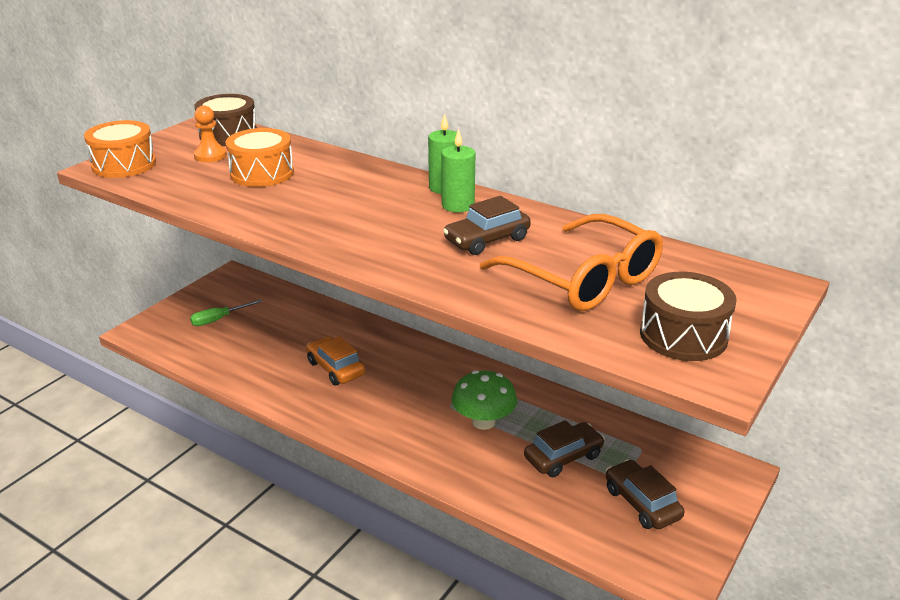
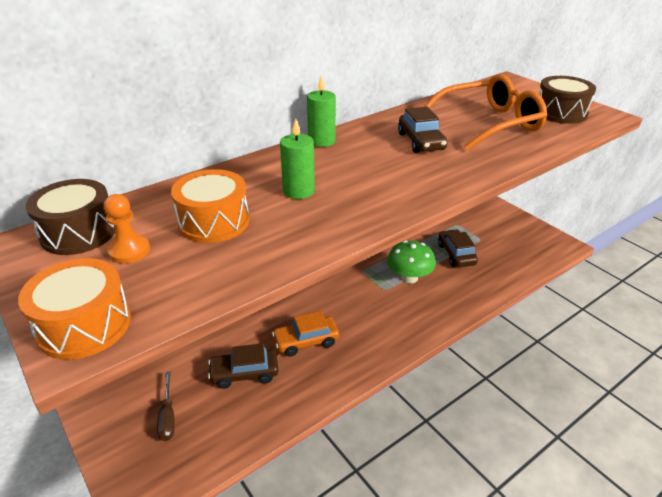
camera: 70 degrees left, 5 degrees up
green screwdriver [190,299,262,326] -> brown screwdriver [157,371,175,441]
green candle [441,129,475,212] -> green candle moved to [280,119,315,199]
brown car [606,459,685,529] -> brown car moved to [208,343,279,389]

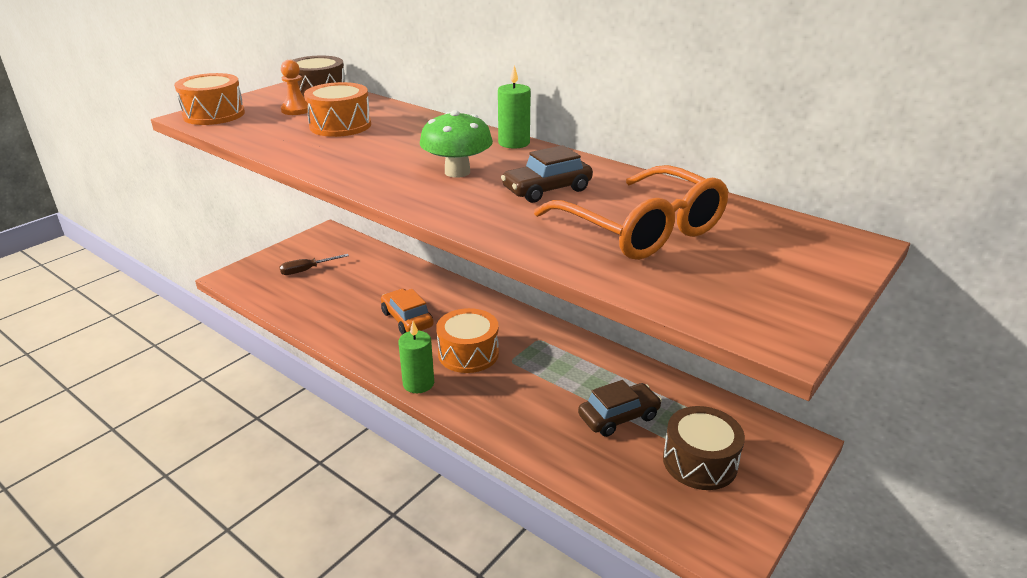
camera: 75 degrees right, 5 degrees down
brown car [208,343,279,389] -> none
green candle [280,119,315,199] -> green candle moved to [398,321,434,393]
green mushroom [387,240,436,284] -> green mushroom moved to [420,110,493,178]
brown drum [539,76,596,124] -> brown drum moved to [663,406,745,490]
none -> orange drum [436,308,499,373]

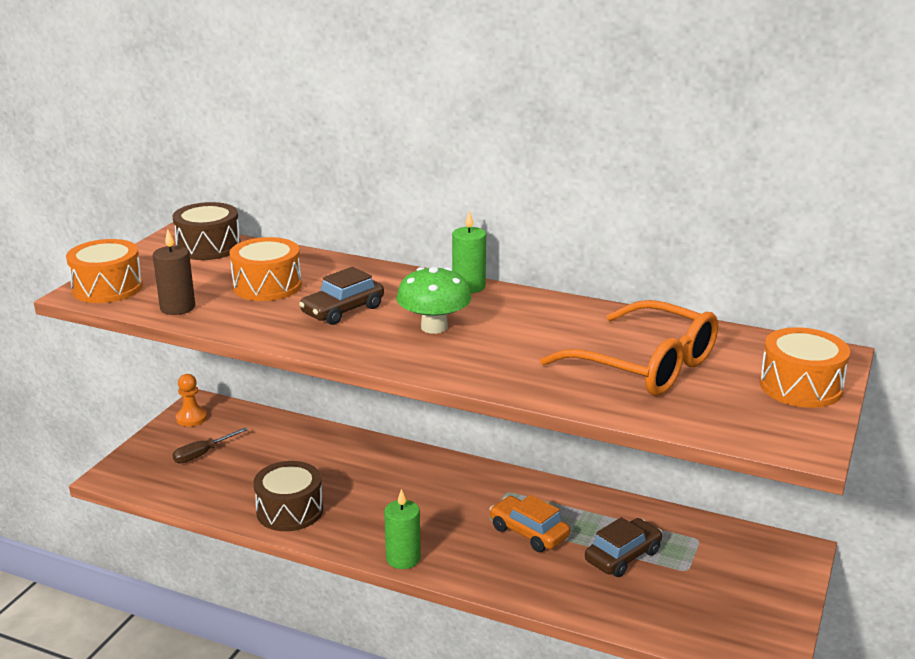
camera: 15 degrees left, 5 degrees down
orange pawn [281,60,308,115] -> orange pawn moved to [176,374,207,427]
orange car [381,289,434,335] -> orange car moved to [490,495,570,552]
orange drum [436,308,499,373] -> orange drum moved to [760,327,850,408]
brown car [501,145,593,203] -> brown car moved to [299,267,384,325]
brown drum [663,406,745,490] -> brown drum moved to [253,461,323,531]
none -> brown candle [153,230,195,315]

